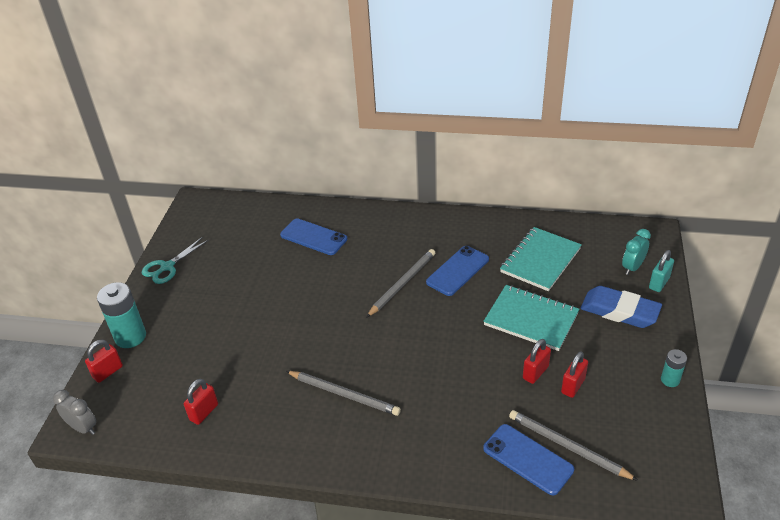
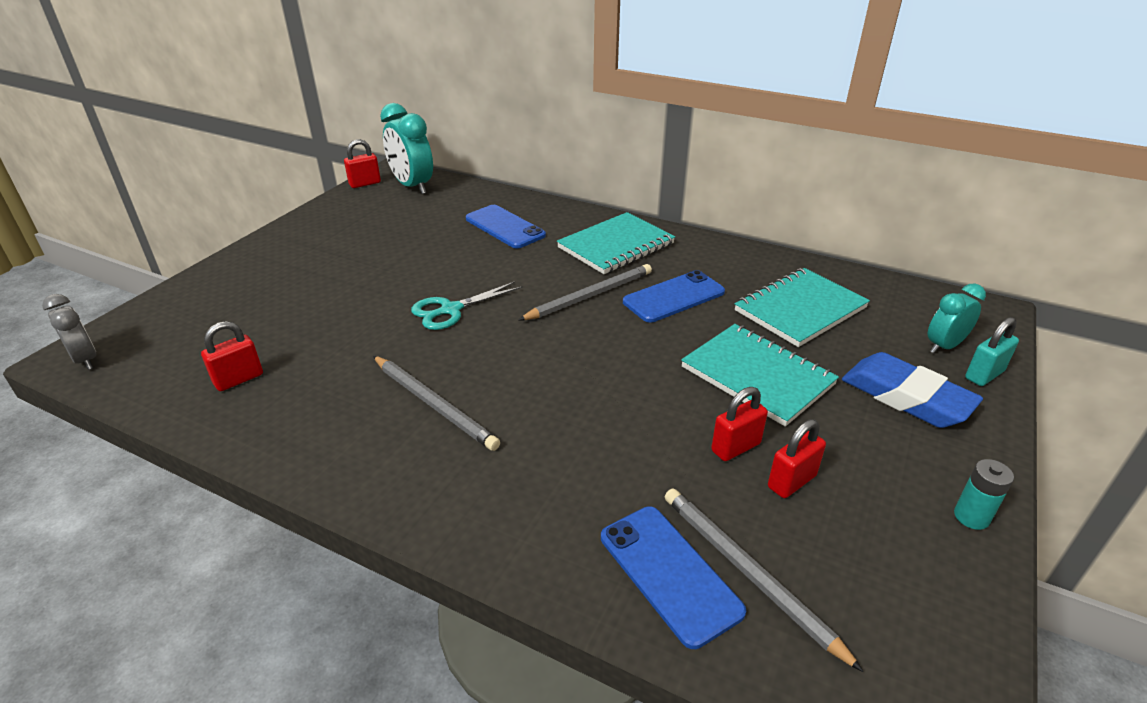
camera: 15 degrees right, 5 degrees down
red padlock [85,339,123,383] -> red padlock moved to [344,139,381,188]
turquoise battery [97,282,146,348] -> none
turquoise scissors [142,237,208,284] -> turquoise scissors moved to [411,281,523,330]
none -> turquoise clock [380,103,433,194]
none -> turquoise notebook [557,212,675,274]

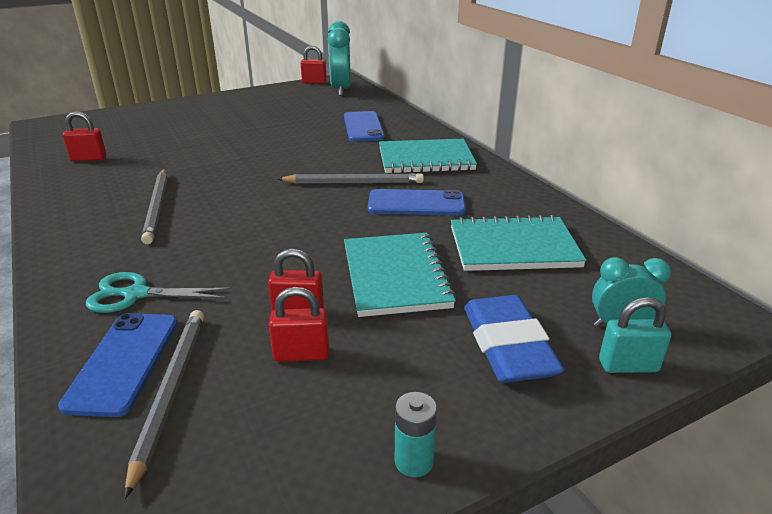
camera: 35 degrees right, 5 degrees down
grey clock [42,294,96,370] -> none
turquoise scissors [411,281,523,330] -> turquoise scissors moved to [86,272,231,313]

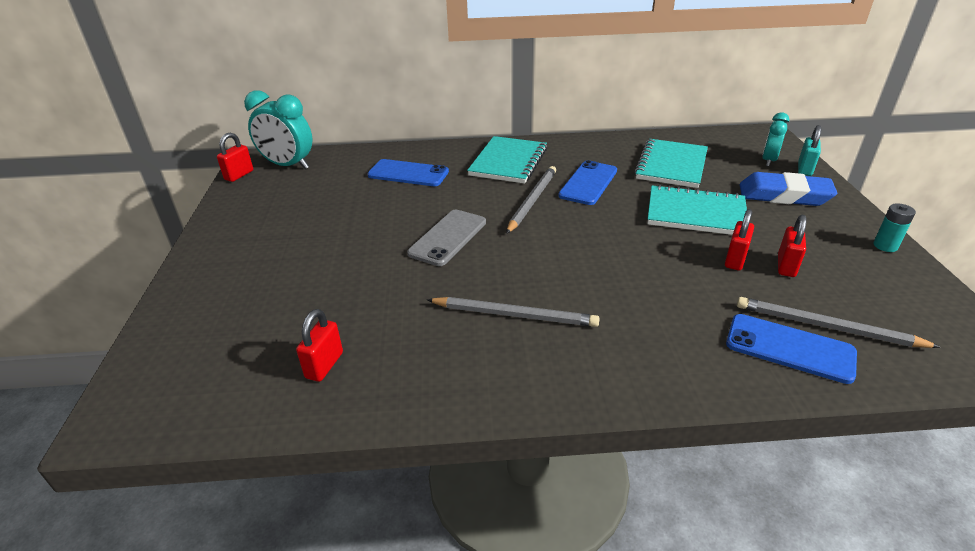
camera: 65 degrees left, 5 degrees up
turquoise scissors [86,272,231,313] -> none
none -> grey phone [407,210,486,266]

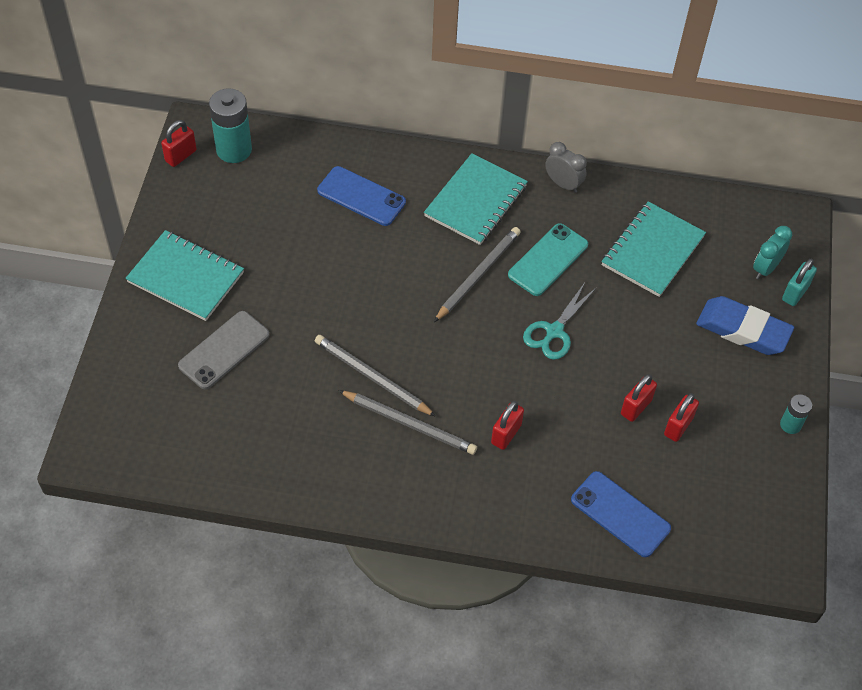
camera: 10 degrees right, 20 degrees up
turquoise clock [244,90,313,169] -> turquoise battery [209,88,252,163]
red padlock [296,309,343,382] -> red padlock moved to [491,401,524,450]
grey phone [407,210,486,266] -> grey phone moved to [178,311,269,389]
blue phone [558,160,617,205] -> turquoise phone [508,223,588,296]
turquoise notebook [647,184,747,235] -> turquoise notebook moved to [125,230,244,321]
grey pencil [737,297,941,348] -> grey pencil moved to [315,335,436,417]
none -> turquoise scissors [523,283,597,360]
none -> grey clock [545,142,587,193]

